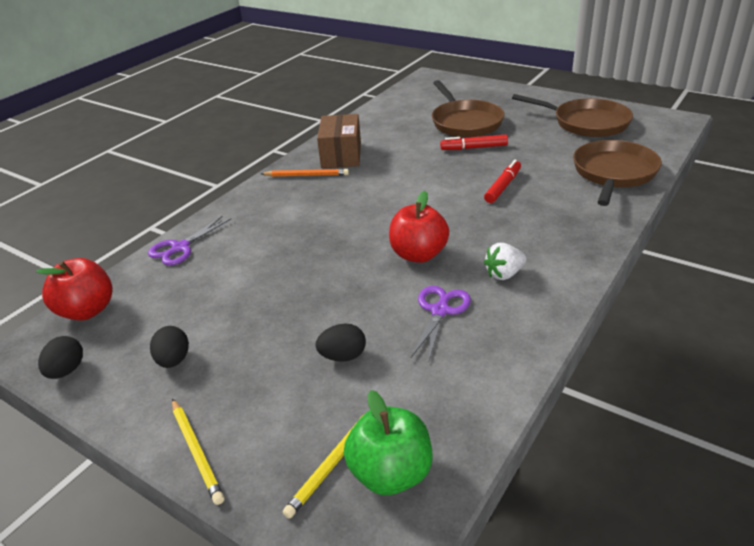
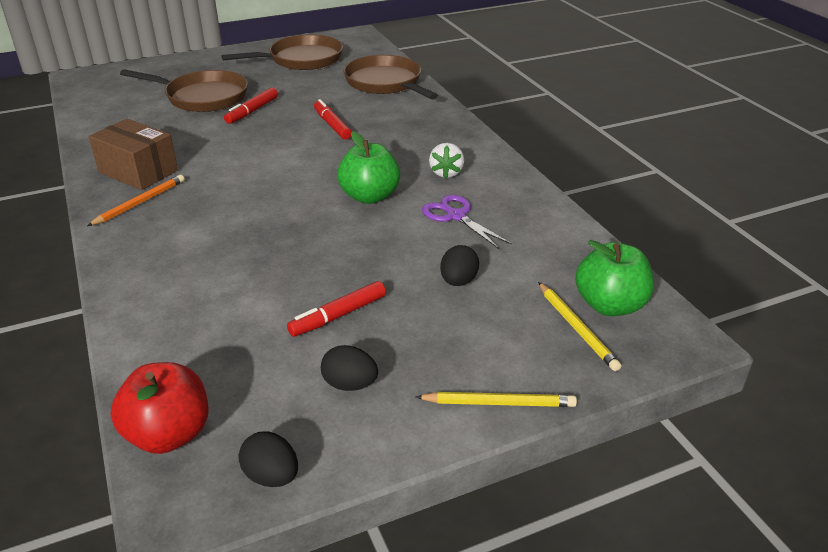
camera: 60 degrees left, 0 degrees up
purple scissors [148,215,231,265] -> none
red apple [389,191,449,263] -> green apple [337,131,400,204]
none -> red marker [287,281,386,337]

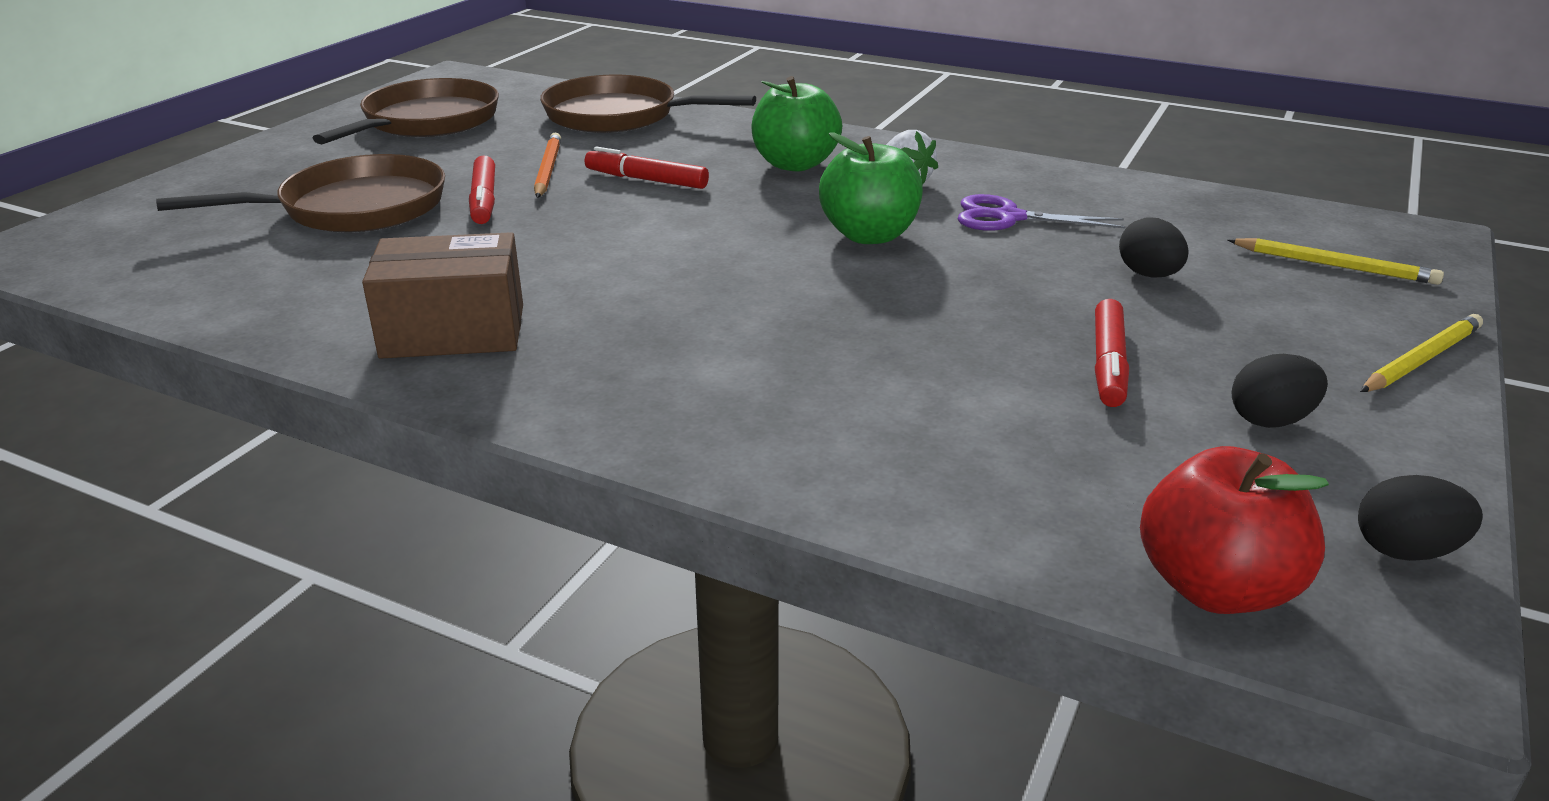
camera: 40 degrees left, 5 degrees down
orange pencil [87,175,185,226] -> orange pencil moved to [534,133,561,198]
green apple [575,240,654,316] -> green apple moved to [751,76,842,171]

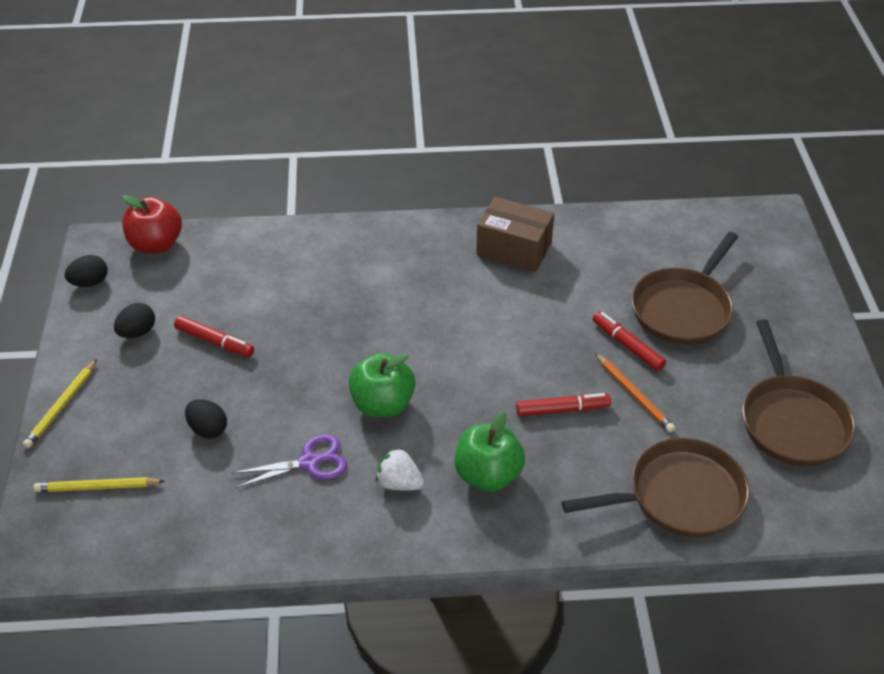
camera: 150 degrees right, 15 degrees up
brown box [362,232,523,359] -> brown box turned 60 degrees clockwise [476,197,554,272]
red marker [1095,299,1129,407] -> red marker turned 135 degrees clockwise [174,316,254,357]

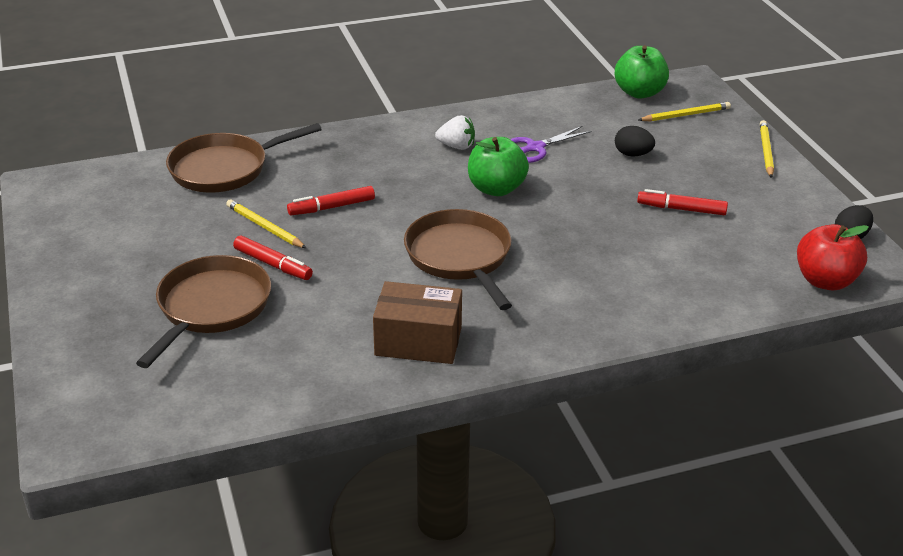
camera: 165 degrees right, 10 degrees down
black egg [114,303,155,338] -> none
green apple [455,411,525,492] -> green apple moved to [615,45,669,99]
orange pencil [595,353,675,432] -> yellow pencil [226,199,306,248]
brown pan [742,319,855,466] -> brown pan moved to [404,209,512,310]

